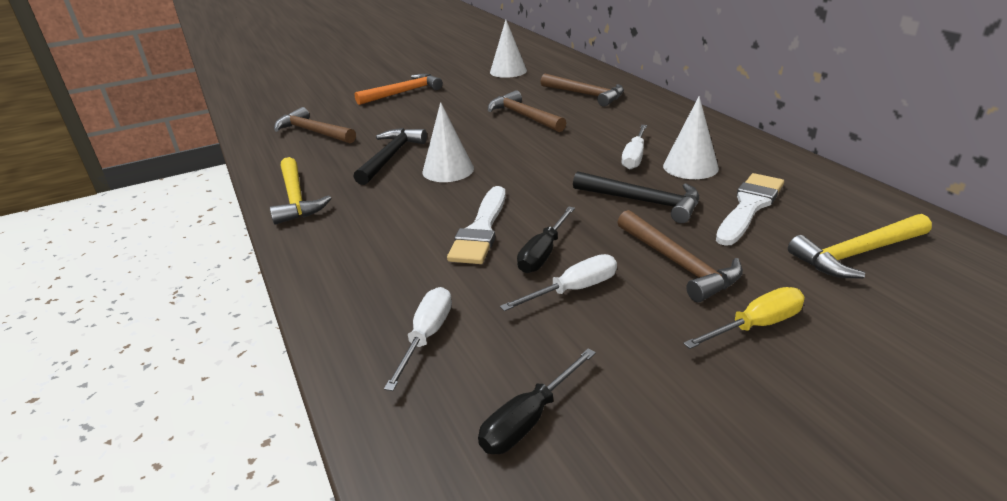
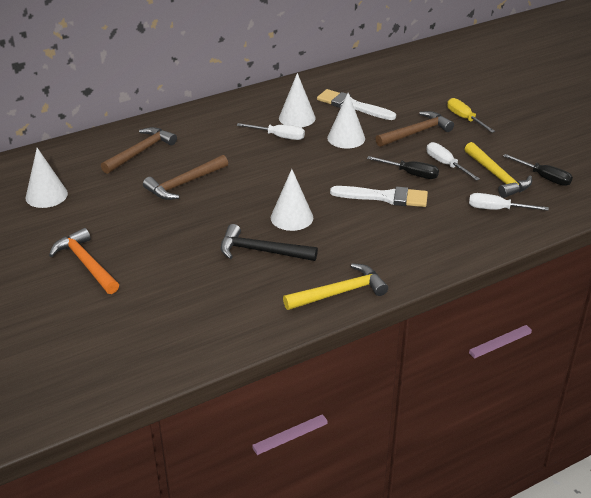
camera: 95 degrees left, 5 degrees up
brown hammer [274,107,356,143] -> none
black hammer [573,171,699,223] -> white cone [327,93,365,149]
yellow hammer [788,214,932,278] -> yellow hammer moved to [465,142,532,198]

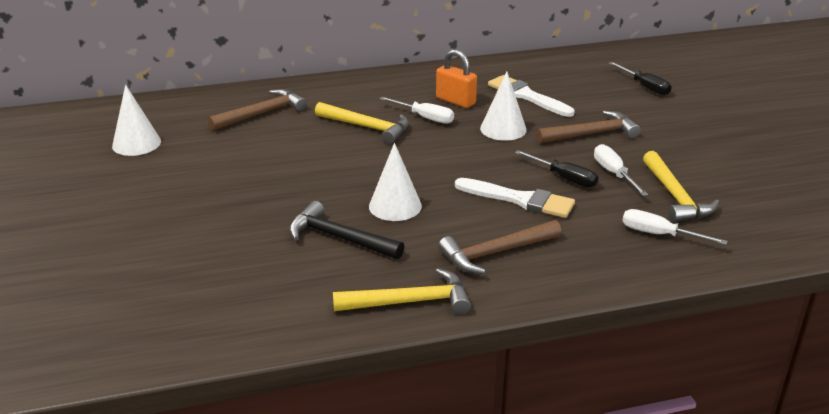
camera: 15 degrees right, 5 degrees down
orange hammer [49,228,119,294] -> none
brown hammer [143,155,228,200] -> brown hammer moved to [438,220,561,274]
white cone [279,73,316,127] -> orange padlock [436,49,477,108]
yellow screwdriver [447,98,495,133] -> none
black screwdriver [503,154,573,186] -> black screwdriver moved to [609,62,672,95]
none -> yellow hammer [315,102,409,144]

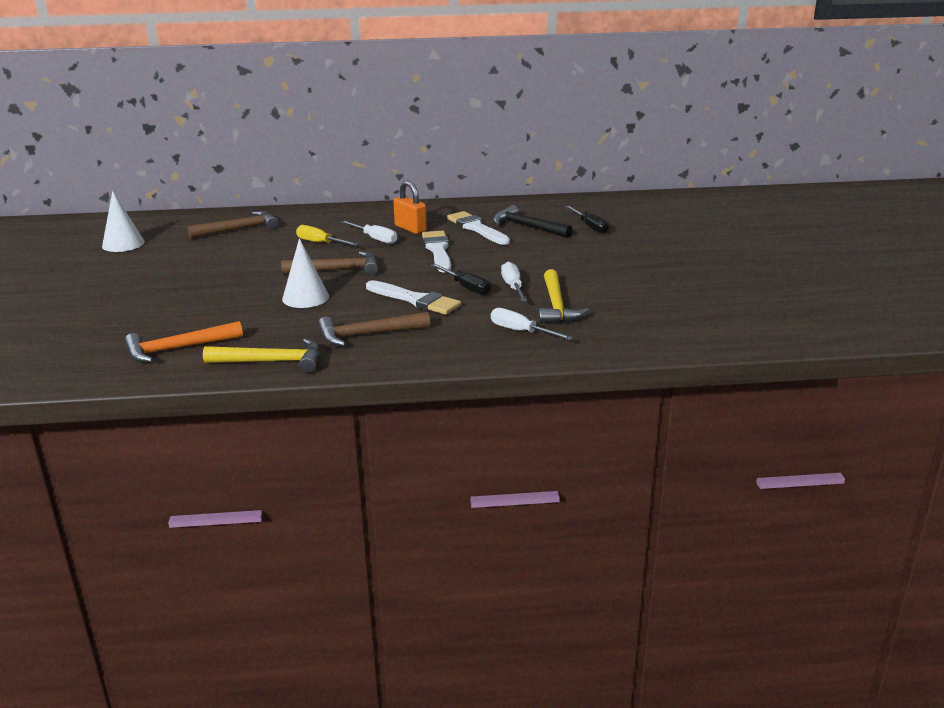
camera: 10 degrees right, 5 degrees down
black hammer [289,201,404,259] -> black hammer moved to [493,205,573,238]
yellow hammer [315,102,409,144] -> yellow screwdriver [296,225,359,246]
white cone [480,72,527,141] -> white brush [422,231,451,273]
brown hammer [536,111,641,143] -> brown hammer moved to [281,251,378,275]
none -> orange hammer [124,321,243,362]

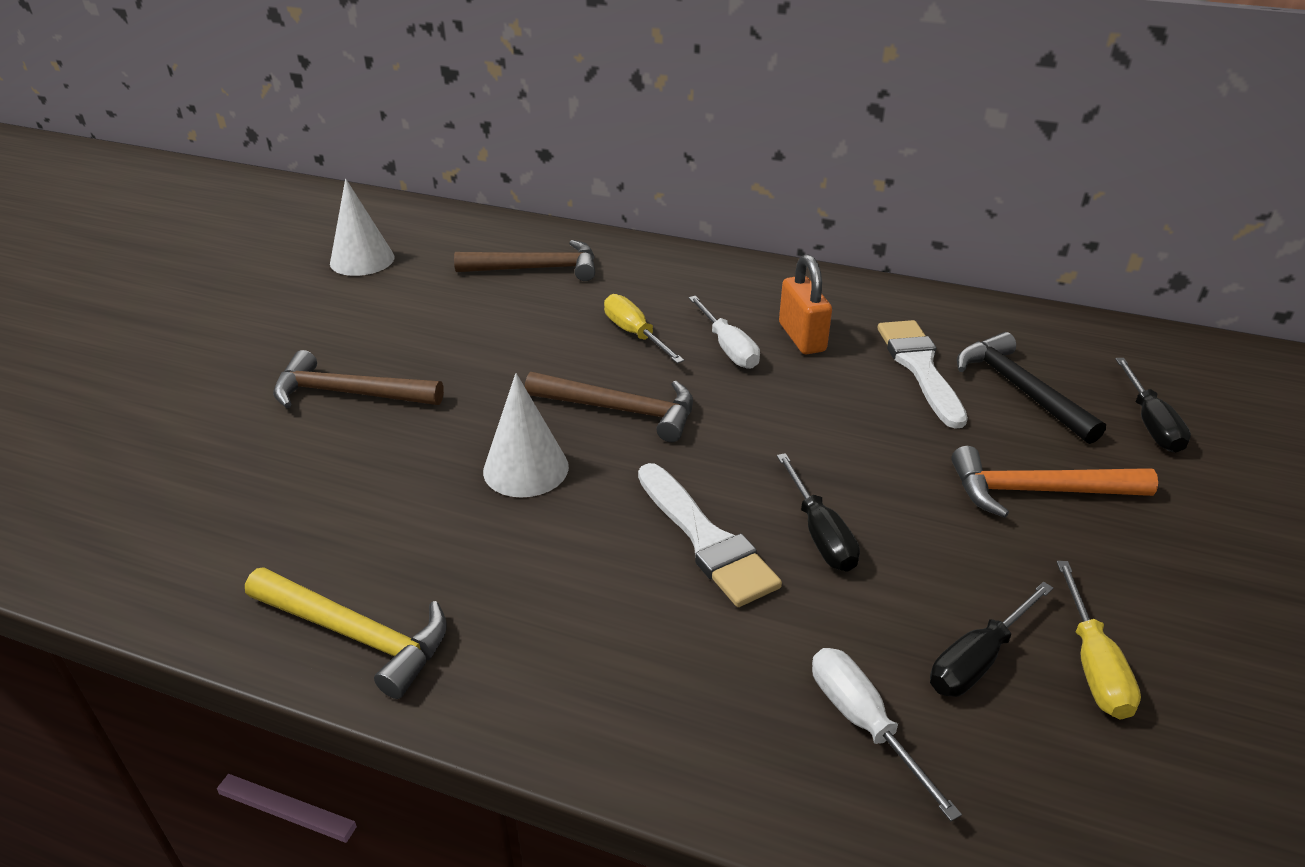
camera: 25 degrees right, 10 degrees up
orange hammer [124,321,243,362] -> orange hammer moved to [951,446,1158,518]
brown hammer [318,312,430,346] -> brown hammer moved to [273,350,444,408]
white brush [422,231,451,273] -> none
white screwdriver [501,261,527,302] -> none
yellow hammer [538,269,589,324] -> black screwdriver [930,582,1053,697]
none -> yellow screwdriver [1057,561,1141,720]

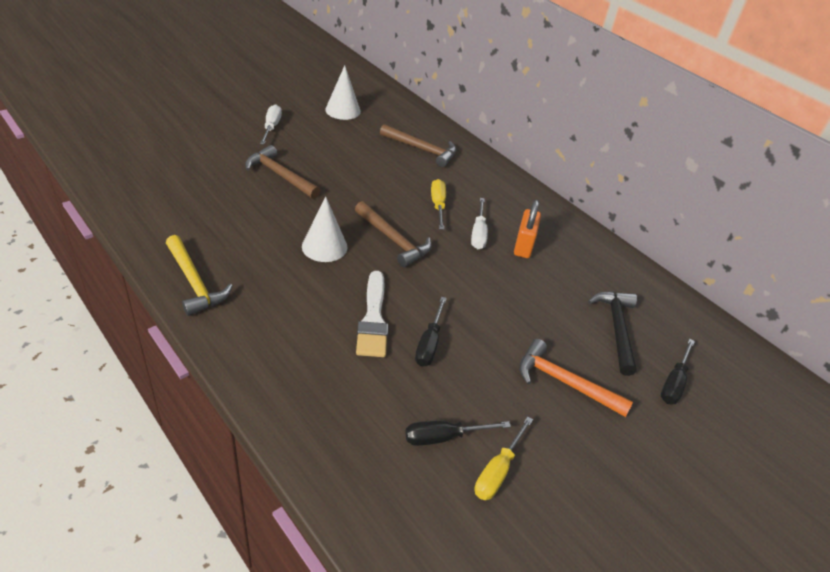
camera: 25 degrees right, 5 degrees up
white screwdriver [812,648,962,821] -> white screwdriver moved to [260,104,282,145]
white brush [878,320,968,429] -> none

